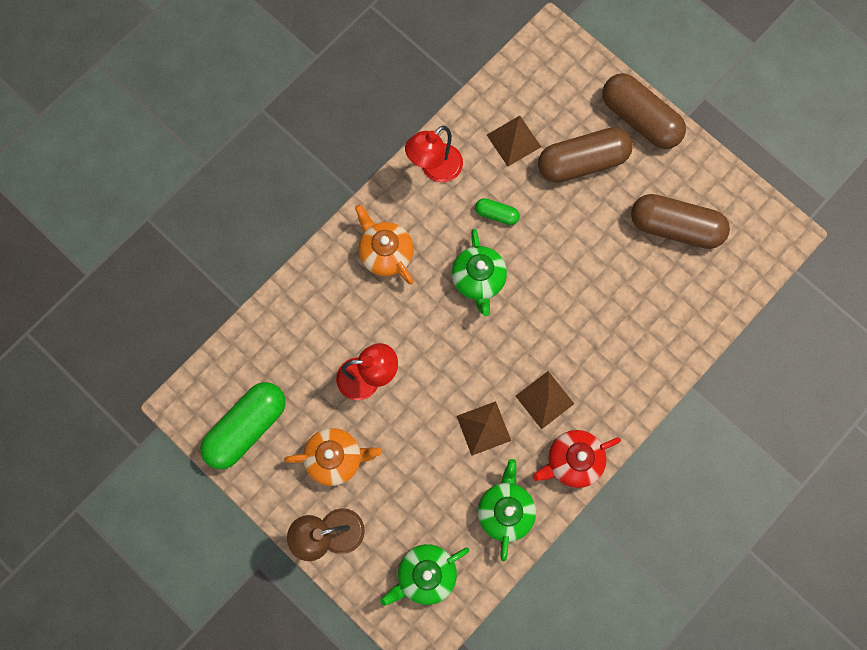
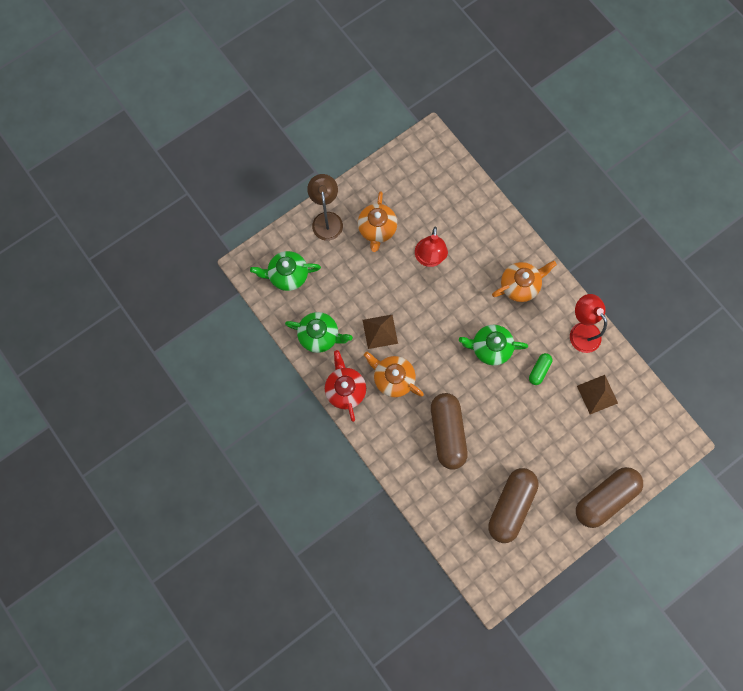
camera: 100 degrees right, 0 degrees up
green capsule [200,382,285,469] -> none
green teapot [380,544,469,606] -> green teapot turned 75 degrees counterclockwise [250,251,321,291]
brown pyramid [516,371,574,429] -> orange teapot [364,352,424,397]
brown capsule [538,127,633,183] -> brown capsule moved to [431,393,468,469]

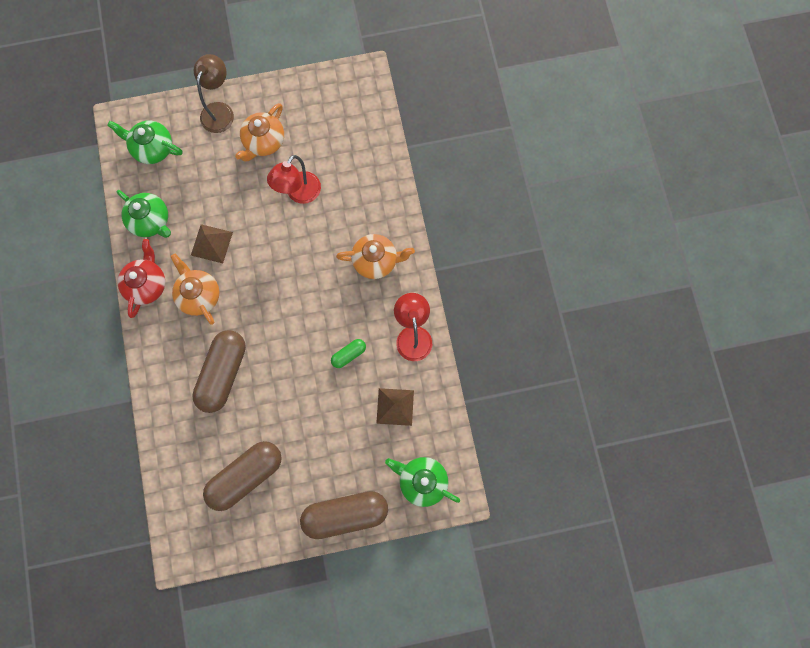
camera: 25 degrees right, 0 degrees up
green teapot [459,325,528,365] -> green teapot moved to [385,457,460,507]

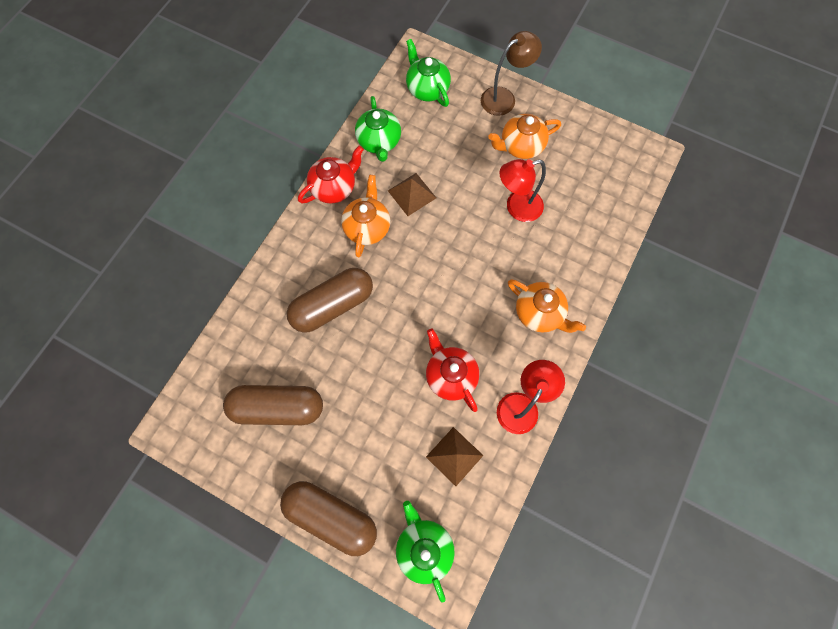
camera: 40 degrees right, 5 degrees down
green capsule [331,339,366,368] -> red teapot [426,329,479,412]

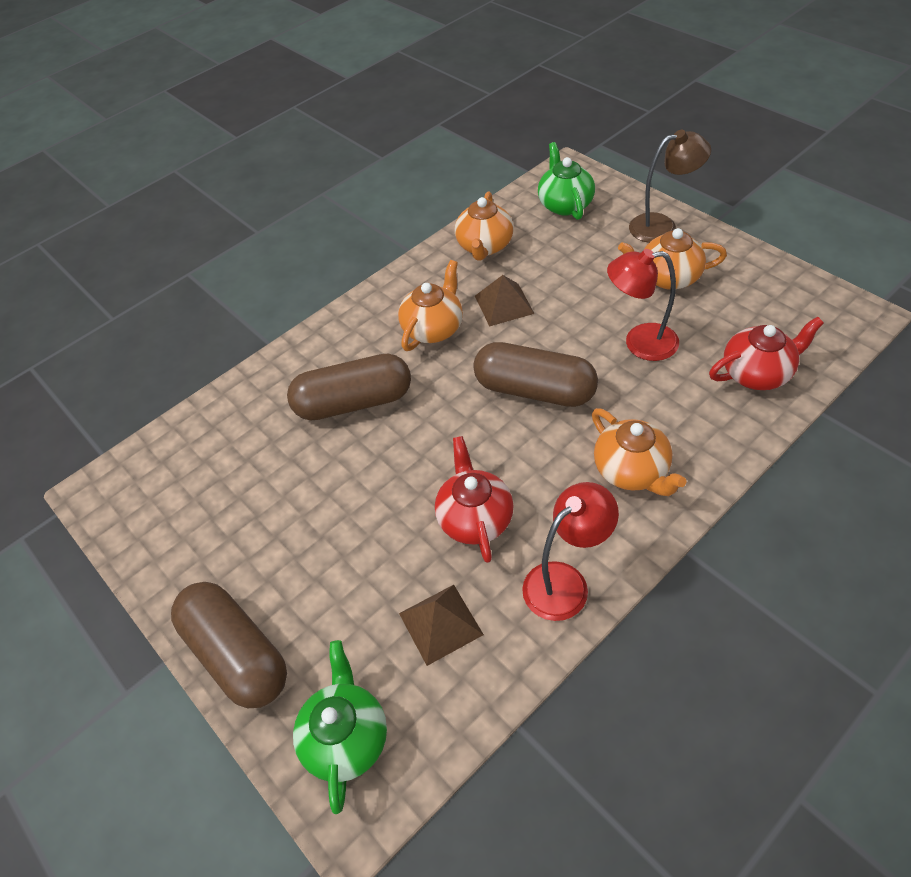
camera: 25 degrees right, 20 degrees down
brown capsule [223,385,323,425] -> brown capsule moved to [473,342,598,407]
red teapot [298,145,364,204] -> red teapot moved to [709,317,824,390]
green teapot [355,96,401,162] -> orange teapot [455,192,514,261]

